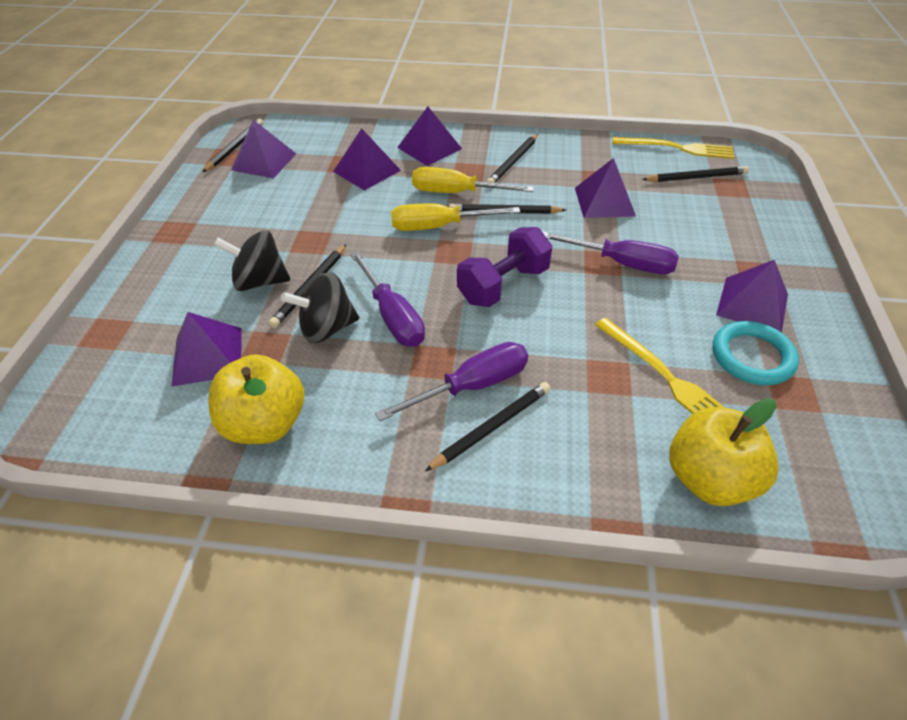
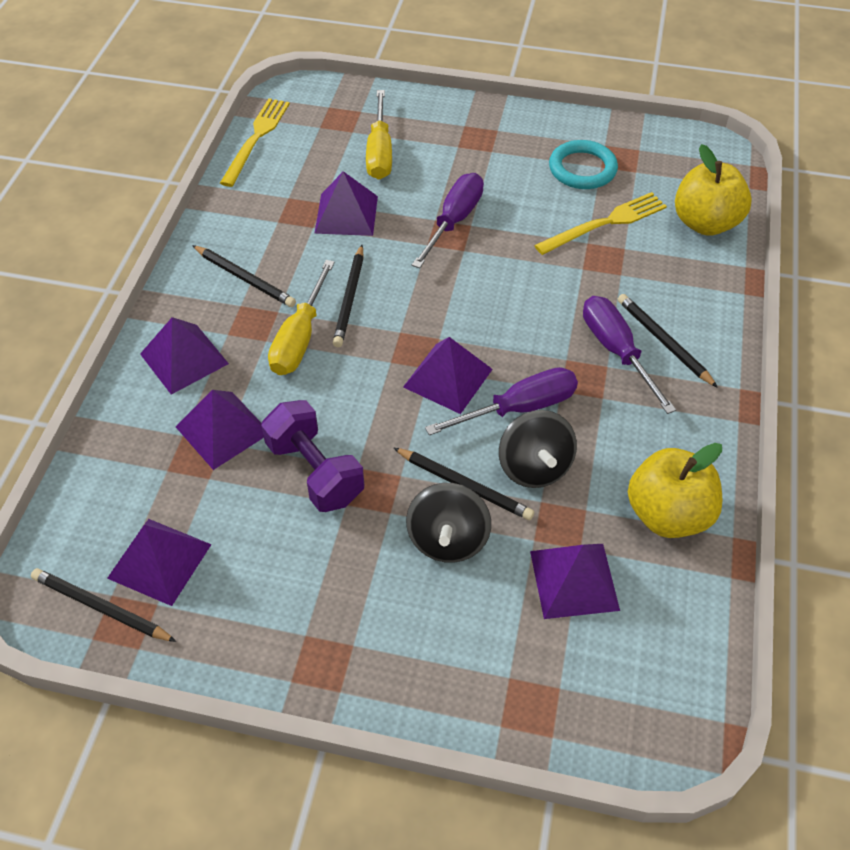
camera: 85 degrees left, 5 degrees up
yellow screwdriver [391,203,520,231] -> yellow screwdriver moved to [366,90,392,179]
purple dumbbell [457,227,552,307] -> purple dumbbell moved to [261,400,364,512]
black pencil [642,166,749,182] -> none
purple pyramid [716,260,788,333] -> purple pyramid moved to [403,337,493,414]

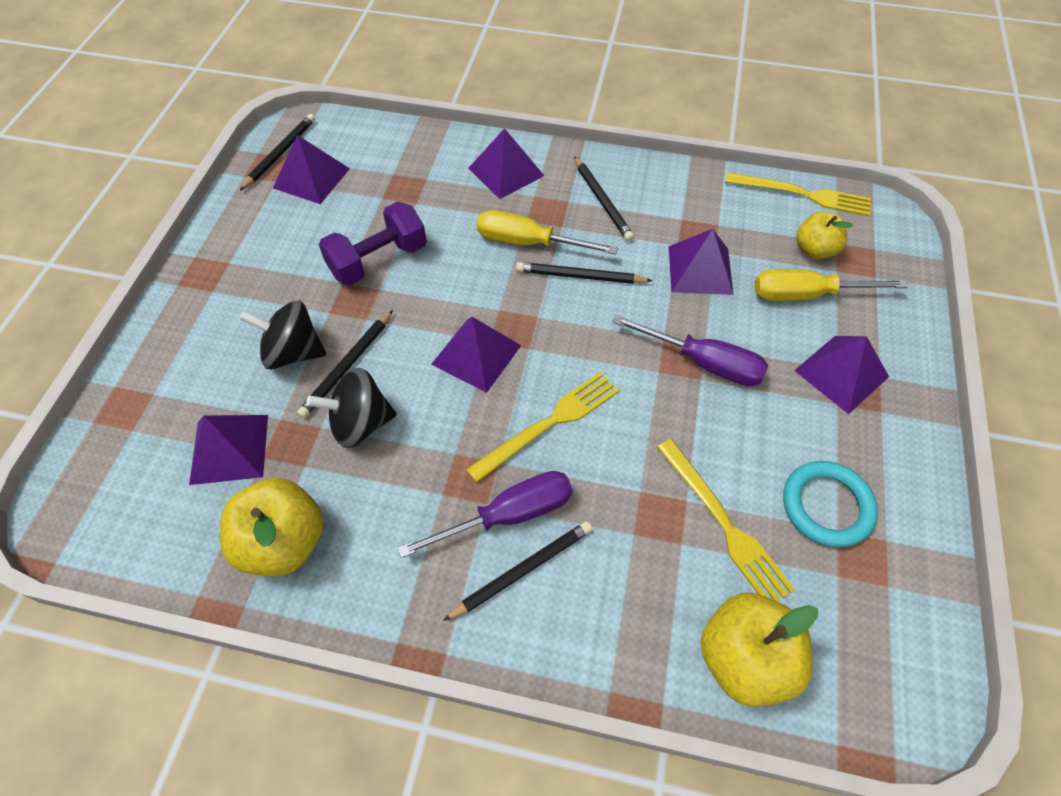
camera: 90 degrees right, 5 degrees up
purple pyramid [176,390,264,470] -> purple pyramid moved to [794,336,889,414]
black pencil [192,245,296,307] -> black pencil turned 60 degrees counterclockwise [574,156,634,242]
purple screwdriver [425,367,578,435] -> none
none -> yellow fork [466,372,619,483]
none -> yellow apple [796,212,853,259]

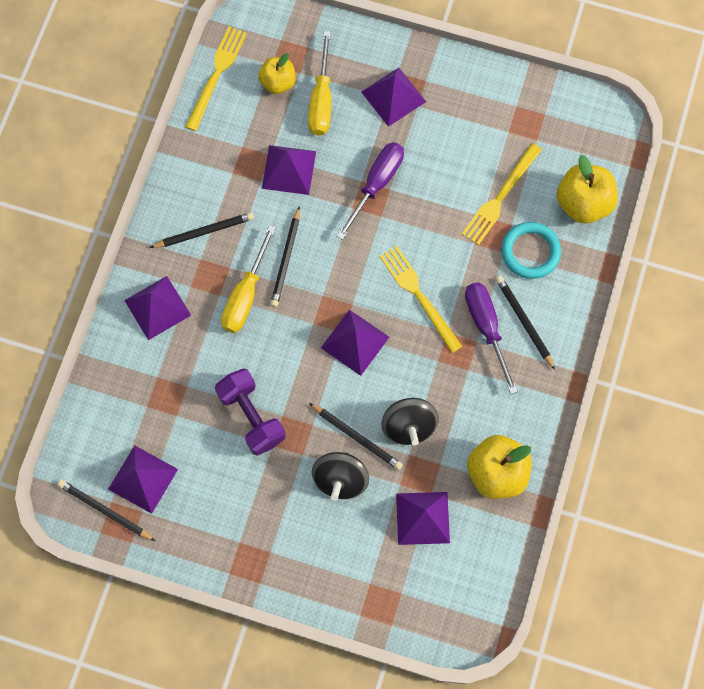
camera: 85 degrees left, 15 degrees up
yellow fork [657,439,795,602] -> yellow fork turned 150 degrees clockwise [462,143,542,245]
turquoise ring [783,461,878,547] -> turquoise ring moved to [501,222,561,279]

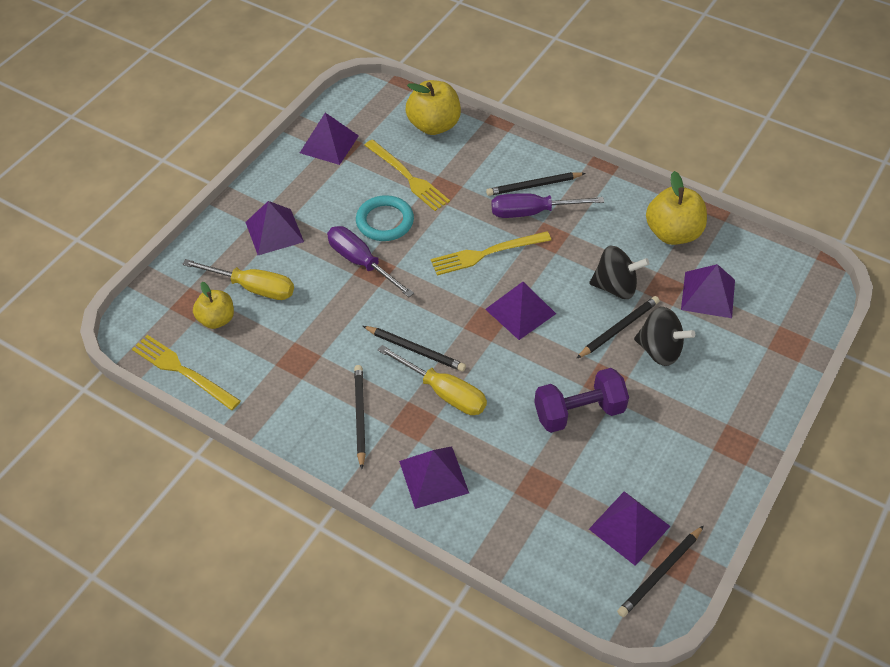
camera: 75 degrees left, 20 degrees down
purple pyramid [262,145,316,195] -> purple pyramid moved to [300,113,359,165]
turquoise ring [501,222,561,279] -> turquoise ring moved to [356,195,414,241]

